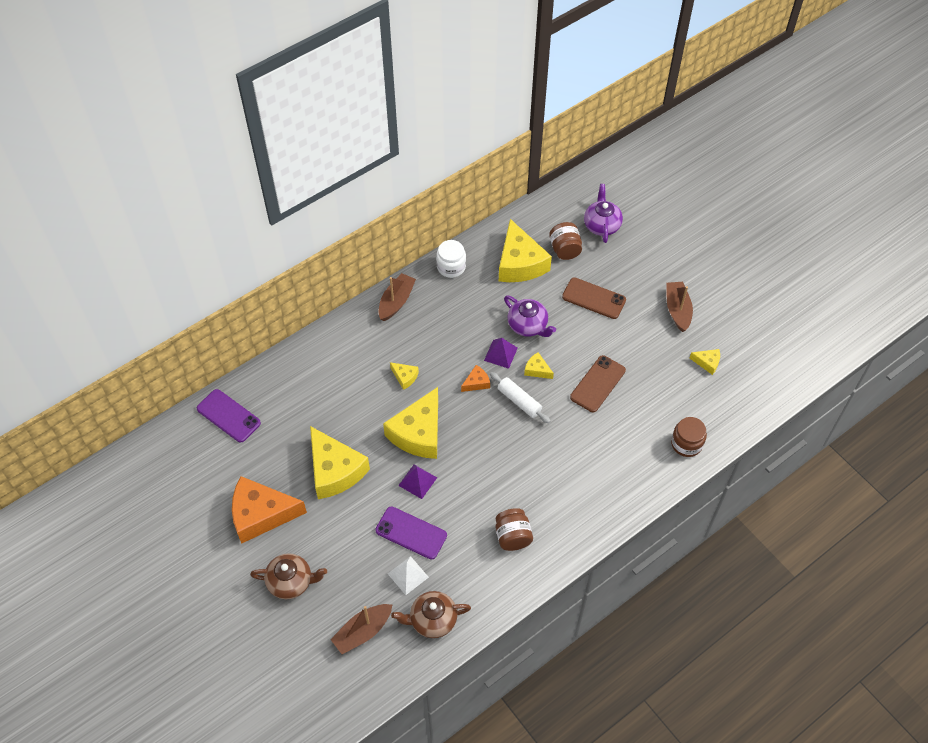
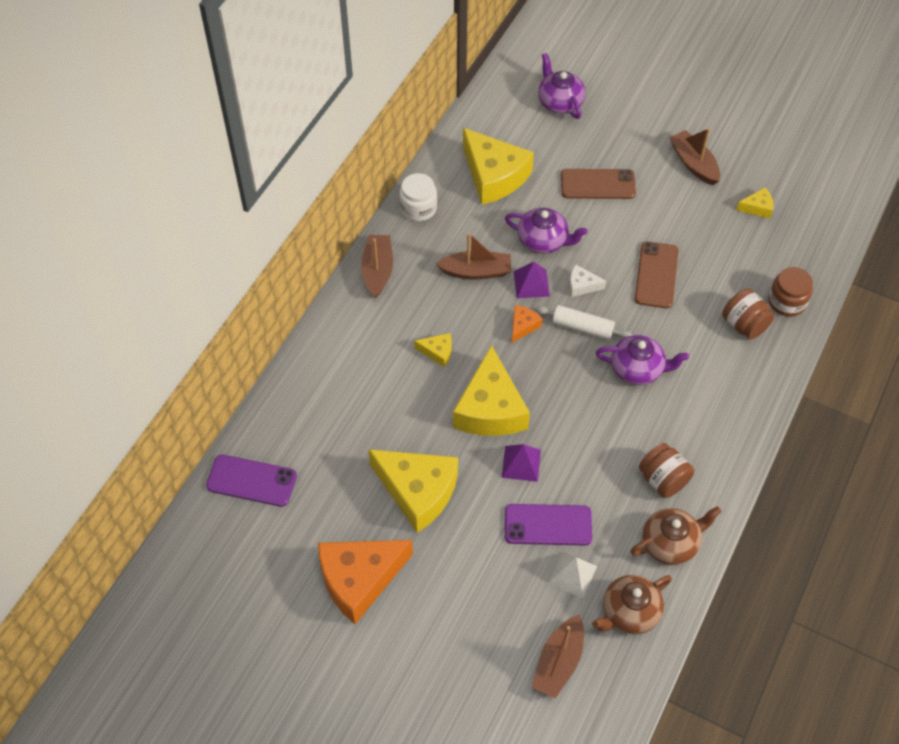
camera: 25 degrees left, 0 degrees up
brown teapot [250,553,327,599] -> brown teapot moved to [630,506,722,565]
yellow cheese [524,352,554,379] -> white cheese [569,265,606,297]
brown jar [549,222,582,260] -> brown jar moved to [722,289,775,339]
none -> brown boat [435,233,511,280]
none -> purple teapot [596,335,689,385]

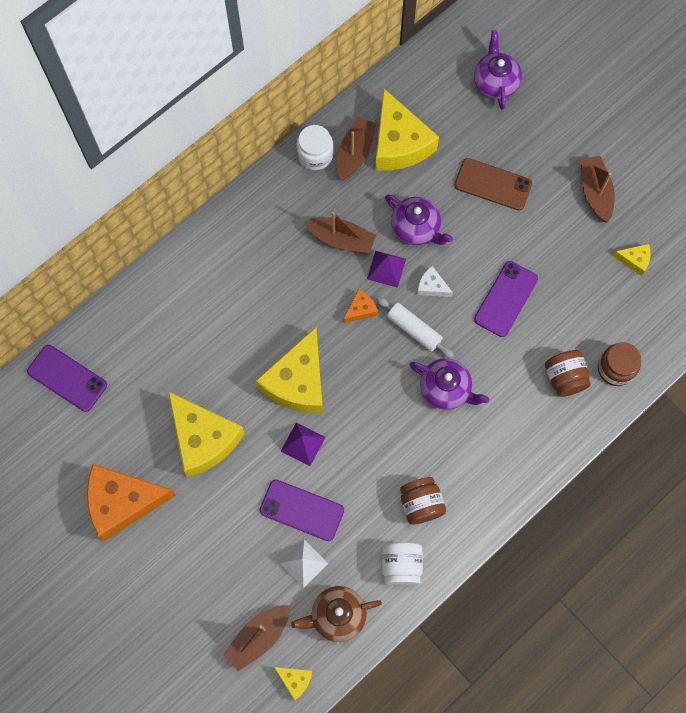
camera: 20 degrees right, 15 degrees up
brown boat [361,235,393,298] -> brown boat moved to [337,117,376,181]
yellow cheese [414,333,451,367] -> yellow cheese moved to [274,667,312,700]
brown teapot [630,506,722,565] -> white jar [382,542,423,585]
brown phone [635,241,679,308] -> purple phone [474,261,538,337]

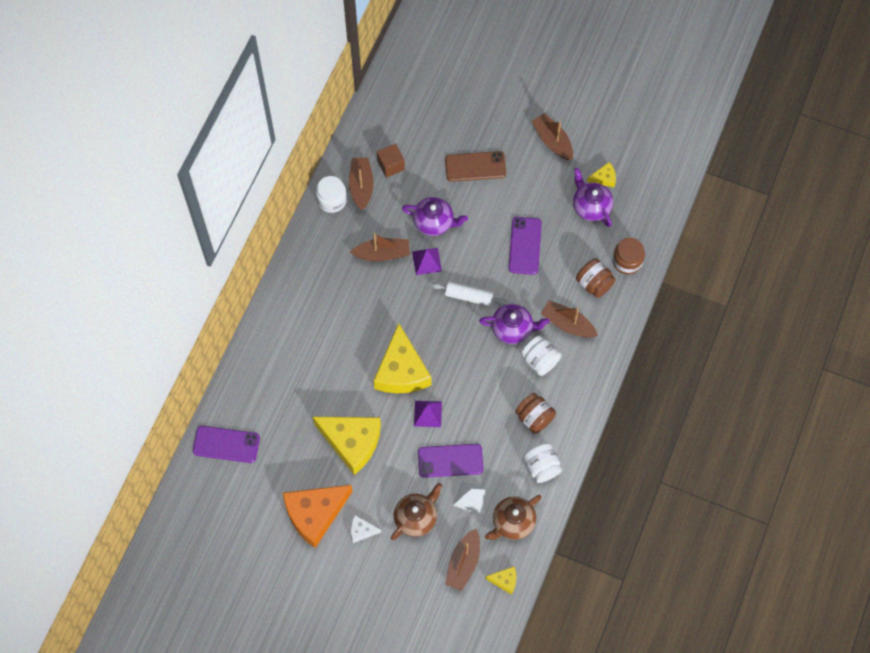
camera: 25 degrees left, 5 degrees down
orange cheese [343,289,378,323] -> none
yellow cheese [375,88,439,171] -> brown cube [377,143,405,178]
white cheese [417,266,453,297] -> white cheese moved to [351,515,381,543]
purple teapot [474,30,522,110] -> purple teapot moved to [573,168,613,227]
none -> brown teapot [391,483,443,540]
none -> white jar [521,335,561,376]
none -> brown boat [541,300,598,338]

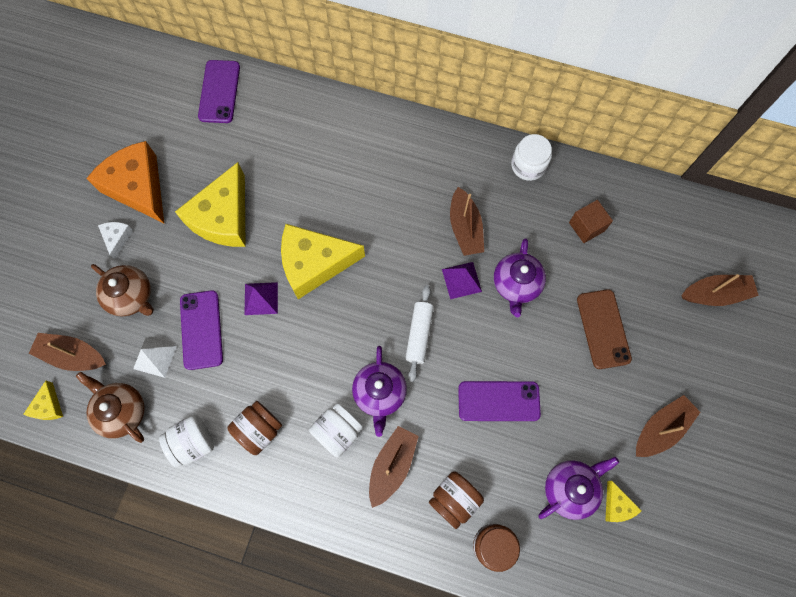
camera: 85 degrees right, 5 degrees up
brown boat [349,158,374,210] -> brown boat moved to [681,274,759,306]

